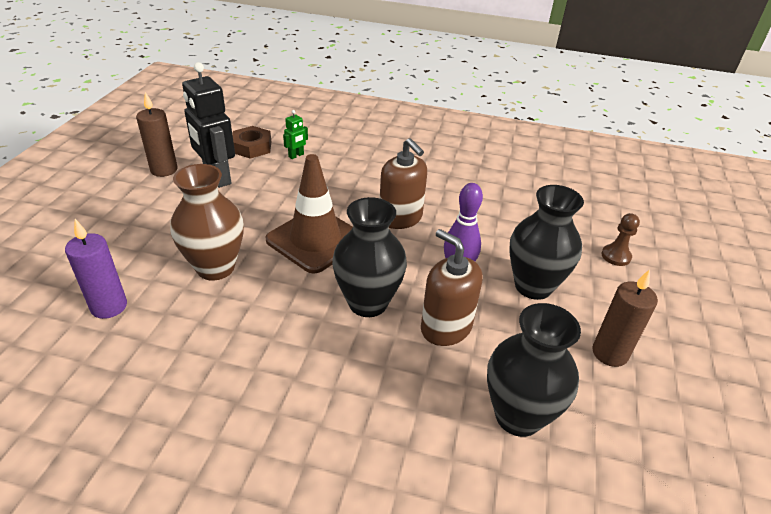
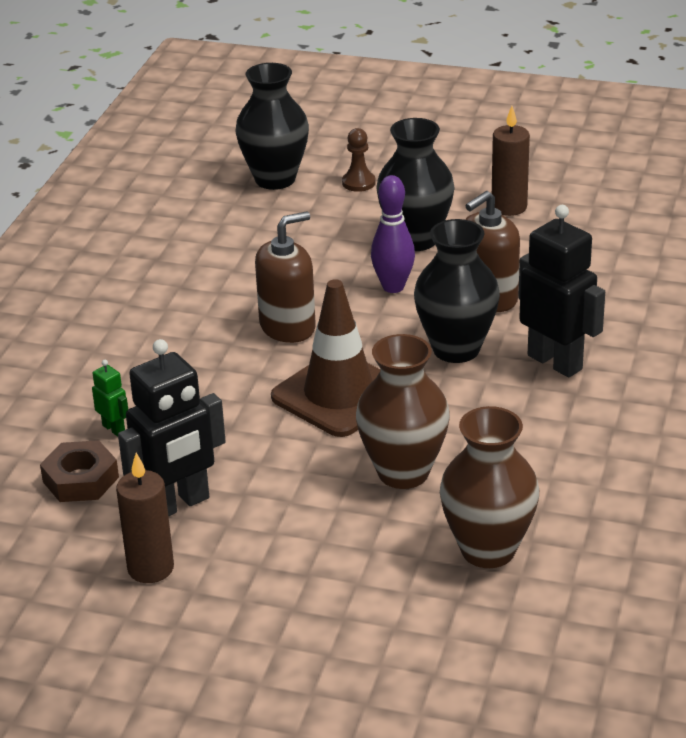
camera: 85 degrees left, 5 degrees down
purple candle [65,219,127,319] -> brown vase [440,406,539,568]
black vase [487,303,581,437] -> black vase moved to [235,63,309,190]
none -> black robot [518,205,605,377]

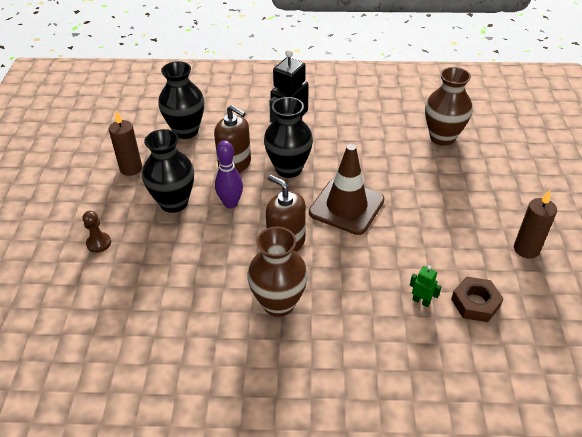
camera: 105 degrees left, 10 degrees up
green robot [92,360,128,436] -> green robot turned 90 degrees clockwise [410,265,441,307]
black robot [118,339,226,516] -> none
black vase [235,63,309,190] -> black vase moved to [158,61,205,139]
brown vase [356,334,450,489] -> brown vase moved to [247,227,308,317]

